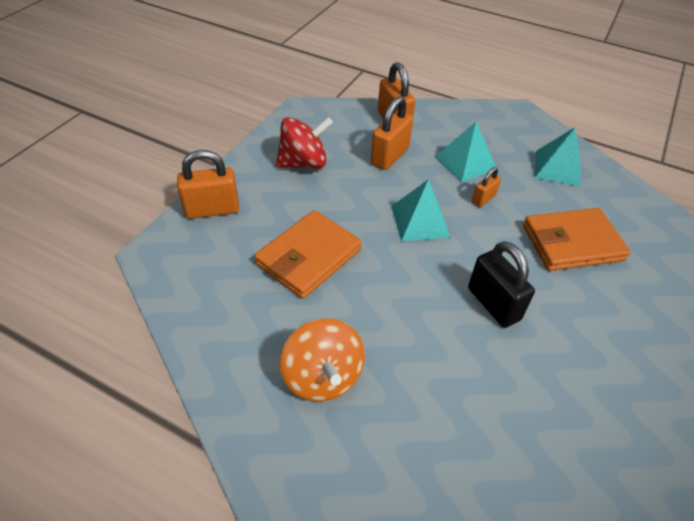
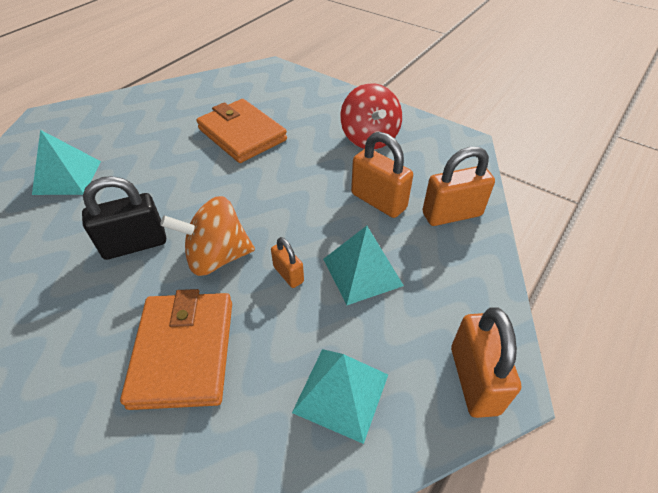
camera: 100 degrees right, 0 degrees up
orange padlock [177,150,239,219] -> orange padlock moved to [451,307,521,418]
orange spinning top [280,318,365,402] -> orange spinning top moved to [160,196,255,276]
turquoise pyramid [392,179,450,241] -> turquoise pyramid moved to [32,130,101,195]

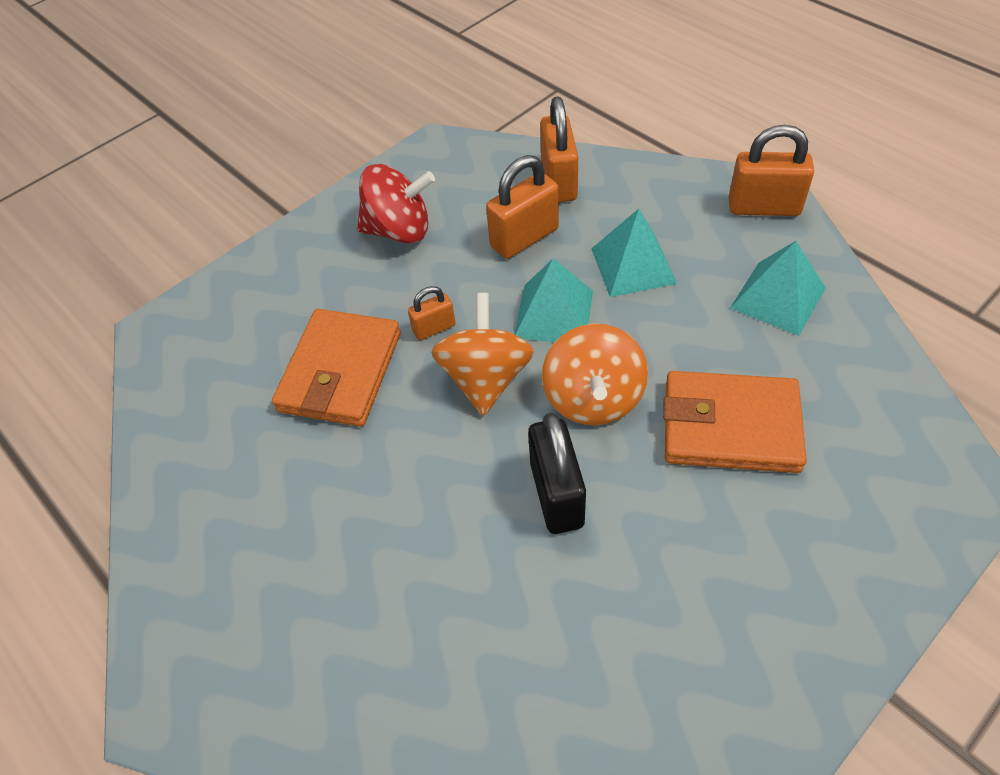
camera: 75 degrees left, 5 degrees up
turquoise pyramid [32,130,101,195] -> turquoise pyramid moved to [514,259,593,342]
orange wallet [196,99,287,163] -> orange wallet turned 45 degrees counterclockwise [272,309,401,427]
orange padlock [271,237,304,288] -> orange padlock moved to [408,286,456,340]
none -> orange spinning top [431,293,534,416]

